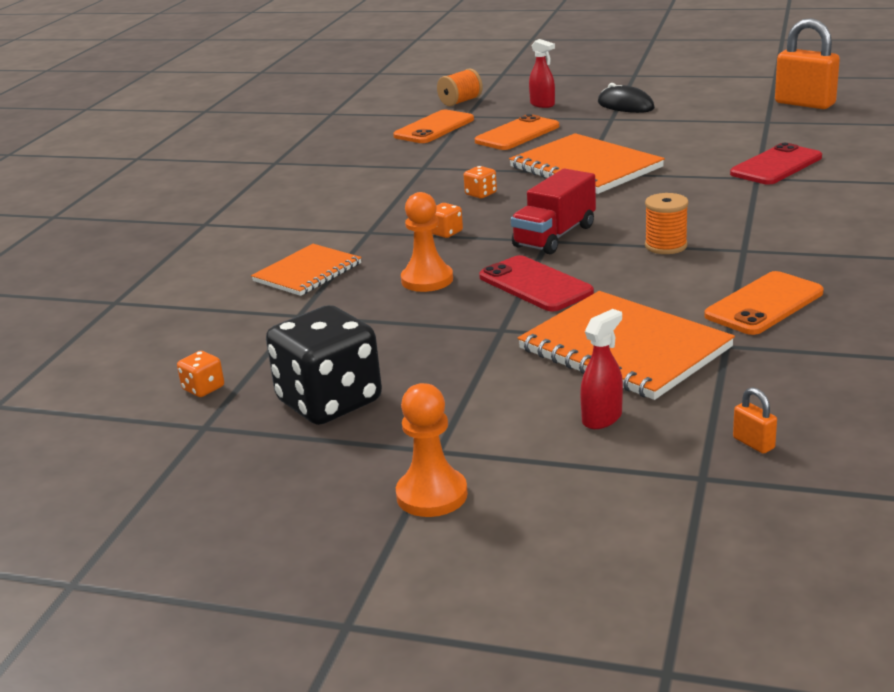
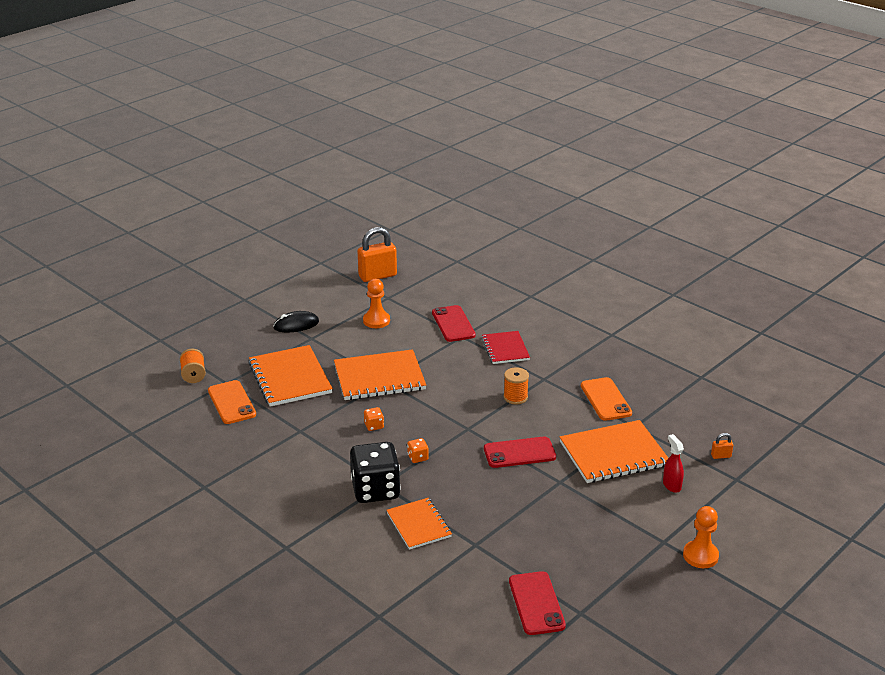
camera: 65 degrees left, 5 degrees up
orange dice [177,351,224,397] -> red phone [509,571,566,635]
black dice [266,305,382,425] -> black dice moved to [350,442,401,503]
orange pawn [401,192,453,292] -> orange pawn moved to [363,279,390,328]
orange phone [475,114,559,150] -> orange notebook [249,345,333,407]
red truck [511,168,596,254] -> none
red spray bottle [529,39,555,108] -> none
none -> red notebook [481,331,530,364]

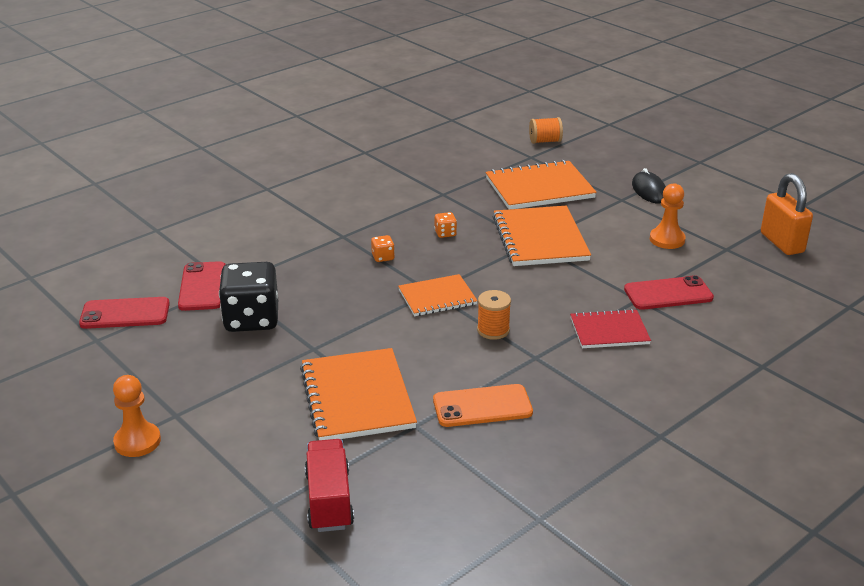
camera: 95 degrees right, 0 degrees up
orange phone [208,380,256,424] -> none
black dice [350,442,401,503] -> black dice moved to [219,262,278,332]
orange notebook [387,498,452,550] -> orange notebook moved to [398,274,478,316]
red phone [484,437,556,468] -> red phone moved to [178,261,226,311]
red spray bottle [663,434,684,493] -> none
orange padlock [711,433,733,459] -> red truck [305,439,354,532]

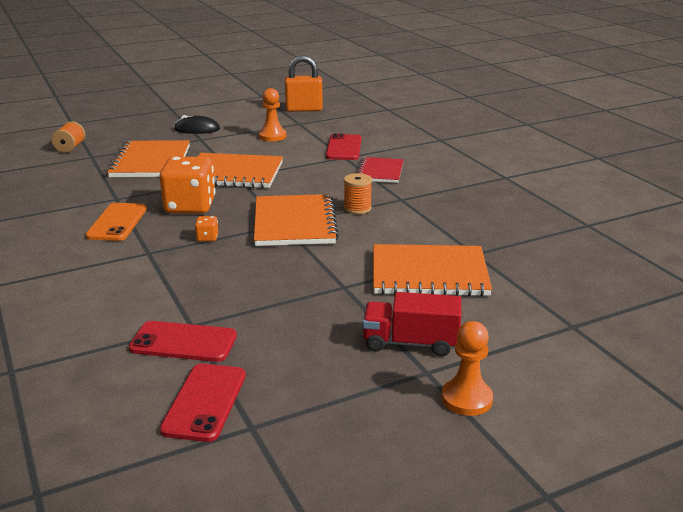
camera: 75 degrees left, 5 degrees down
black dice [219,262,278,332] -> none
red truck [305,439,354,532] -> red truck moved to [363,292,461,357]
orange notebook [398,274,478,316] -> orange notebook [254,194,339,246], size x1.63
orange phone [433,384,533,427] -> orange phone moved to [85,203,147,241]
orange dice [434,212,457,238] -> orange dice [160,157,215,214], size x2.44

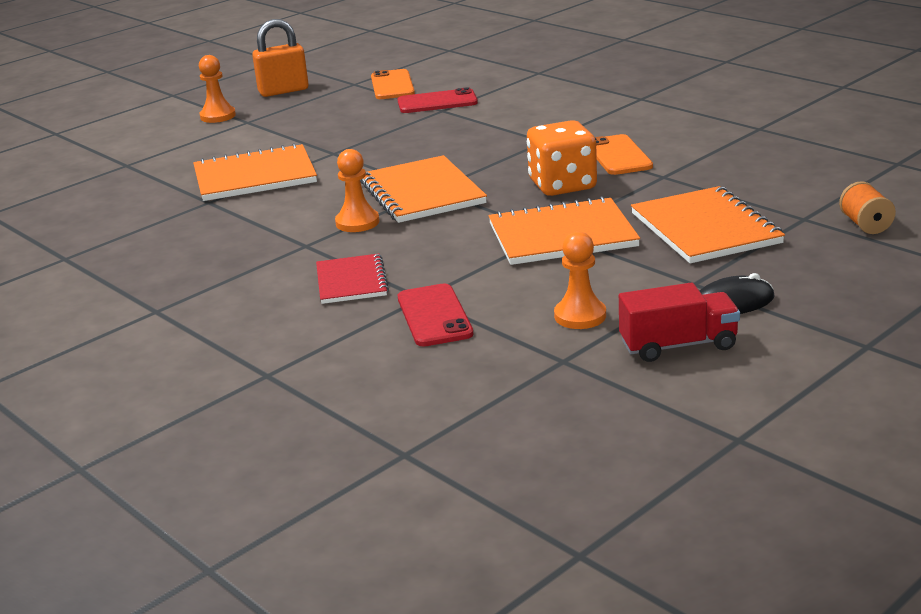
camera: 165 degrees right, 0 degrees up
red phone [160,364,246,442] -> orange phone [371,69,415,99]
orange dice [195,216,218,242] -> none
orange padlock [285,55,323,112] -> orange padlock moved to [252,19,309,97]
orange spool [344,173,372,214] -> orange pawn [335,149,379,232]
red truck [363,292,461,357] -> red truck moved to [619,283,740,362]

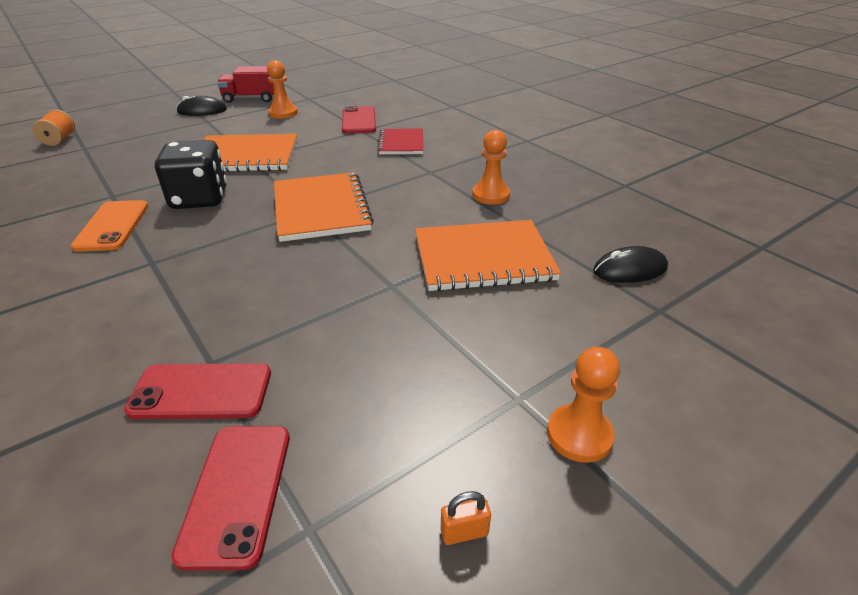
camera: 175 degrees left, 10 degrees up
orange padlock [252,19,309,97] -> orange padlock [441,491,491,545], size x0.42
orange pawn [335,149,379,232] -> orange pawn moved to [472,130,510,205]
orange phone [371,69,415,99] -> red phone [171,426,290,570]
orange dice [527,120,597,196] -> black dice [155,140,227,209]
orange notebook [631,186,785,263] -> none
none -> black mouse [593,246,668,283]

